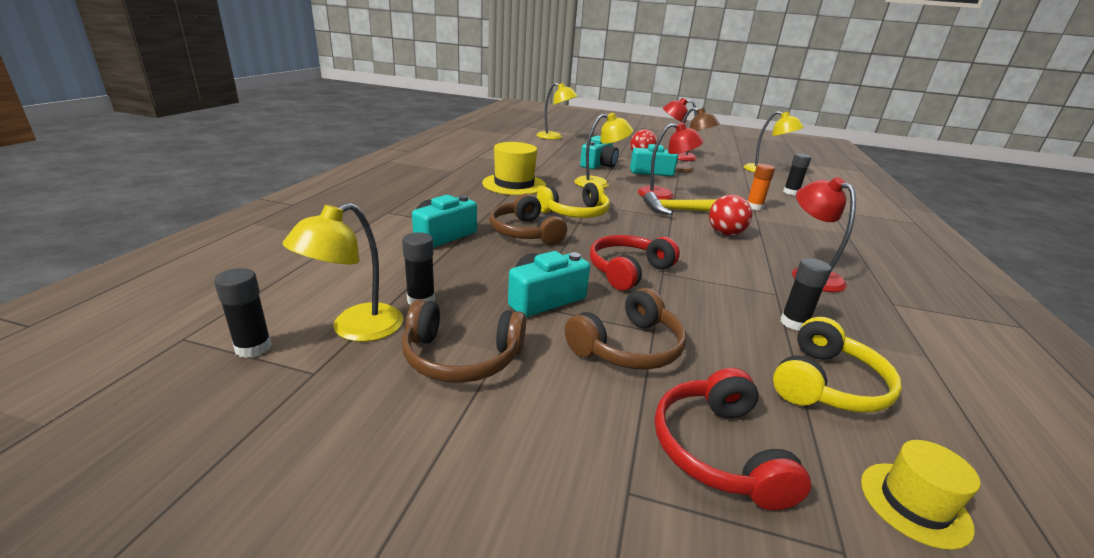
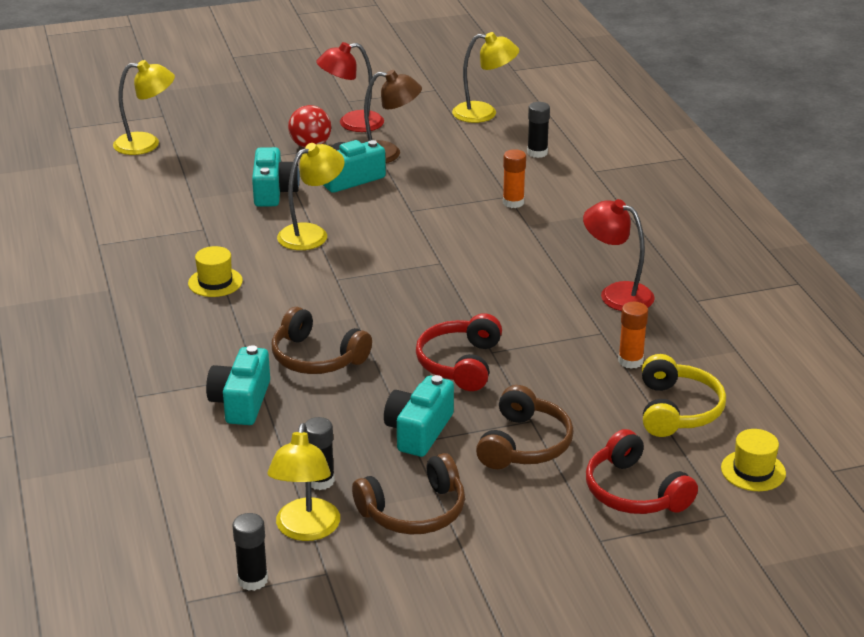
camera: 30 degrees left, 5 degrees up
yellow hat [482,142,546,195] -> yellow hat [188,246,243,297], size x0.59
yellow headphones [537,182,610,218] -> none
red lamp [638,123,704,200] -> none
yellow hammer [644,192,718,215] -> none
red ball [709,195,752,236] -> none
black glue stick [780,258,831,331] -> orange glue stick [618,302,648,369]

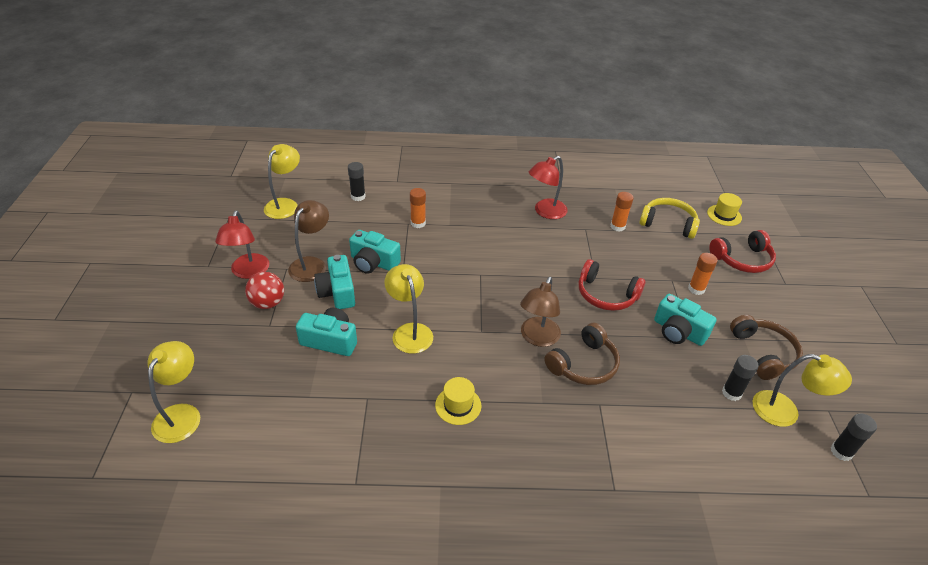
camera: 75 degrees left, 10 degrees up
turquoise camera [206,345,270,425] -> turquoise camera moved to [349,230,401,274]
brown headphones [476,385,574,469] -> orange glue stick [688,253,718,295]
none -> brown lamp [520,277,561,347]

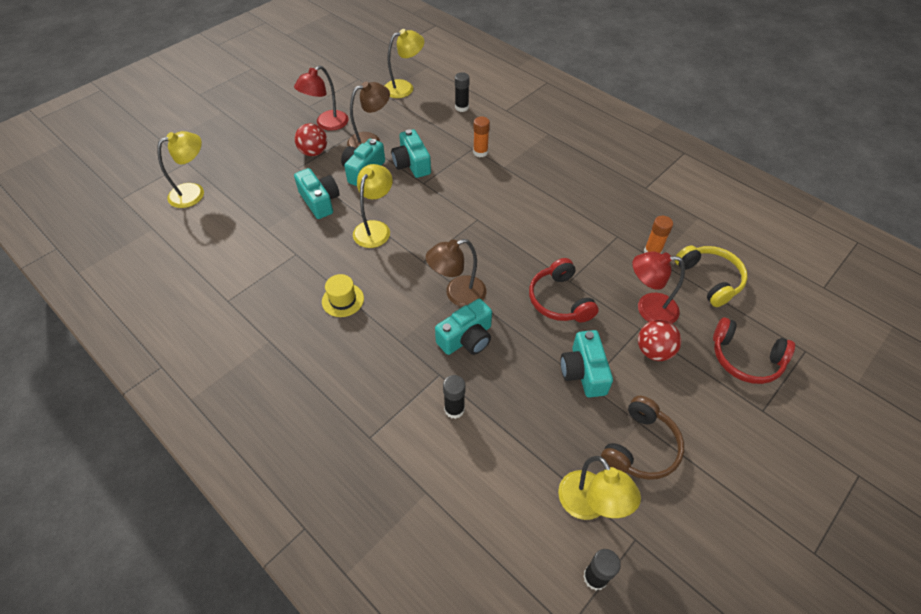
camera: 45 degrees right, 10 degrees up
red lamp [529,156,568,219] -> red lamp moved to [633,251,685,323]
brown headphones [544,323,620,385] -> turquoise camera [435,299,492,355]
orange glue stick [688,253,718,295] -> red ball [638,320,681,361]
yellow hat [707,193,742,226] -> none
black glue stick [722,355,758,401] -> black glue stick moved to [443,375,466,419]

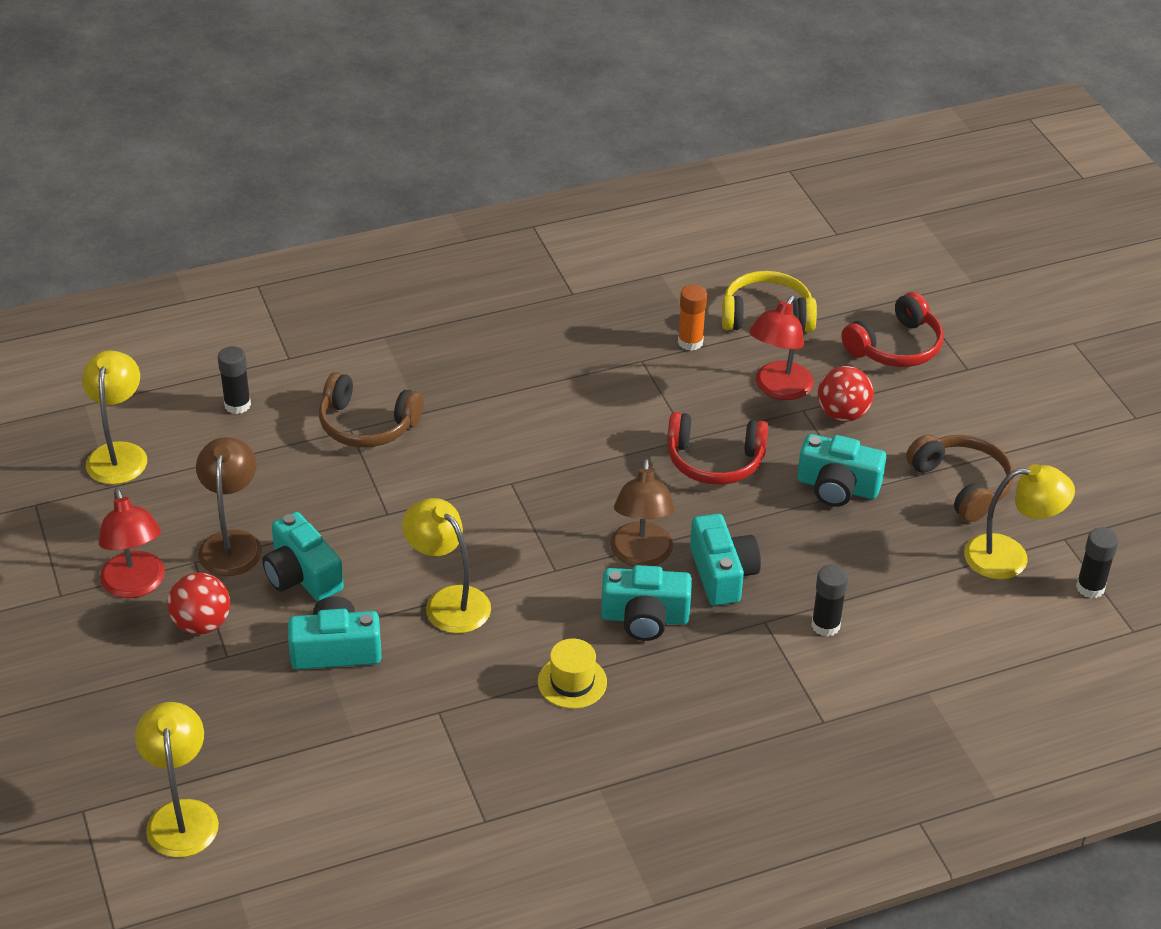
camera: 65 degrees left, 10 degrees down
turquoise camera [391,129,431,178] -> turquoise camera moved to [601,565,692,641]
orange glue stick [473,116,490,157] -> brown headphones [319,372,424,448]

